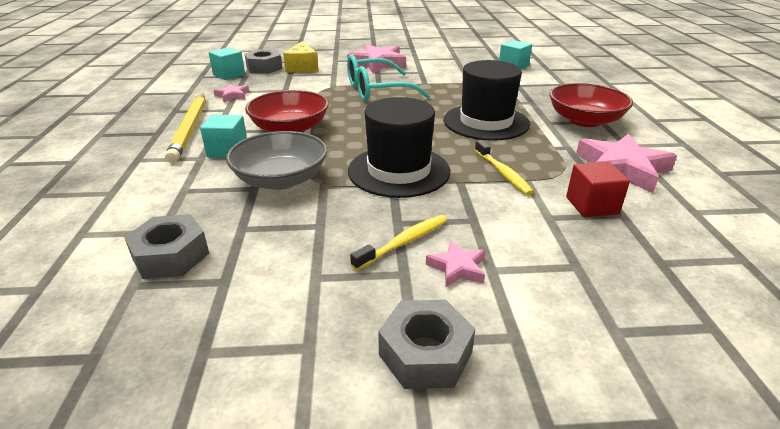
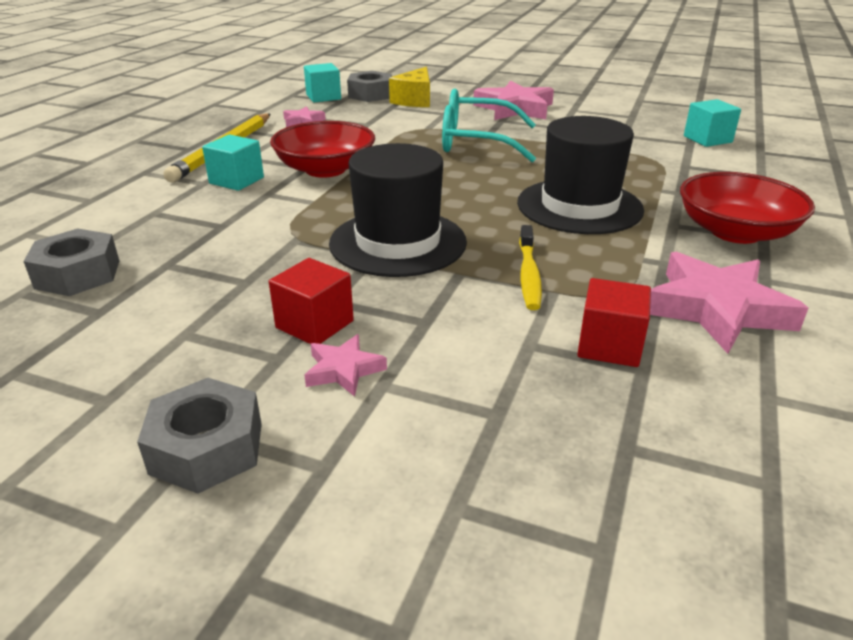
camera: 25 degrees right, 0 degrees up
grey bowl [226,131,327,190] -> none
yellow toothbrush [350,215,447,271] -> red cube [269,258,354,344]

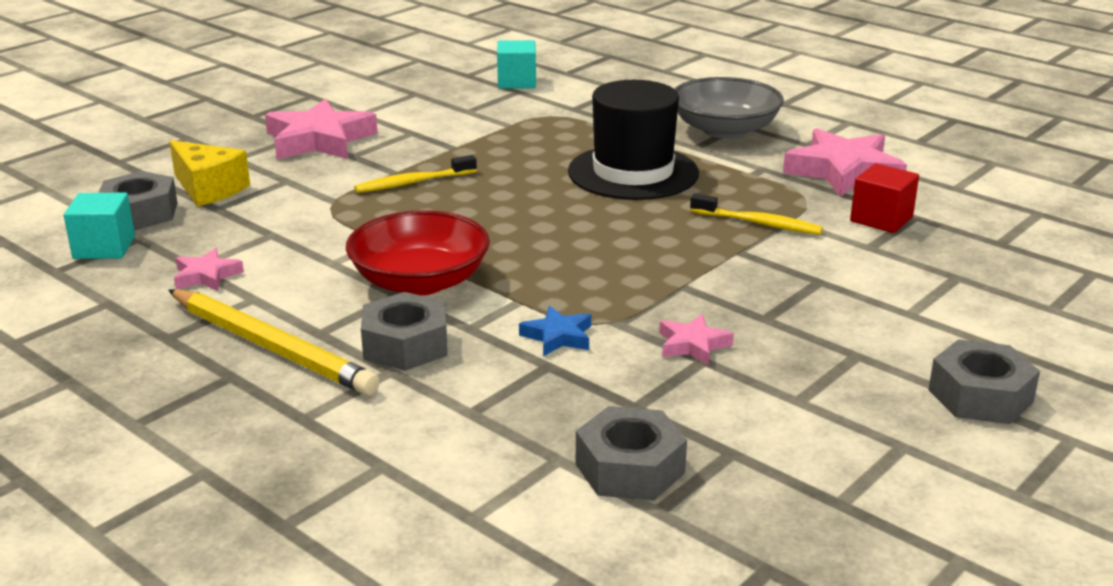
camera: 70 degrees left, 5 degrees down
turquoise cube [202,135,264,191] -> grey nut [361,292,447,371]
red cube [269,258,354,344] -> none
pink star [304,334,387,397] -> pink star moved to [659,314,734,365]
black hat [329,143,467,277] -> none
turquoise glasses [442,89,536,162] -> yellow toothbrush [354,155,477,193]
red bowl [680,172,815,244] -> grey bowl [675,77,784,139]
none -> blue star [519,306,591,356]

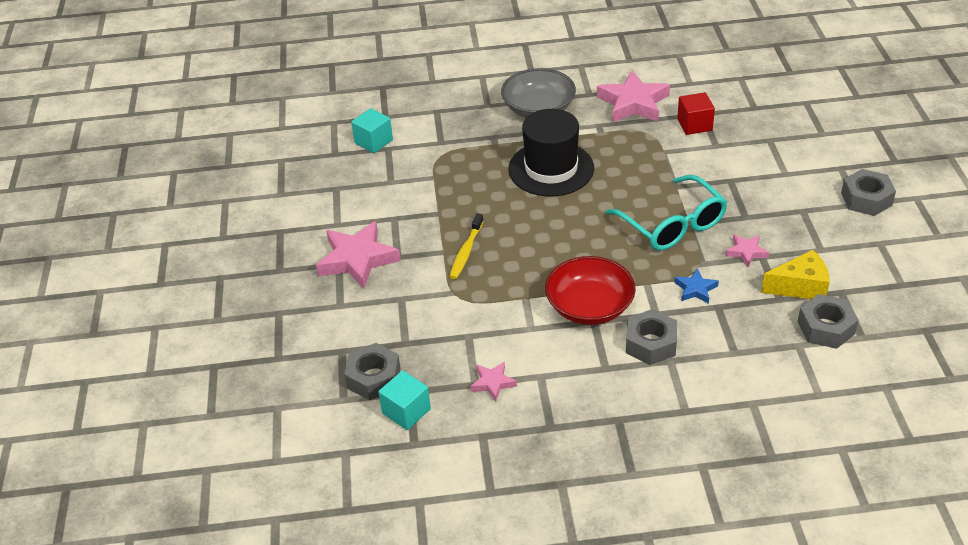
camera: 45 degrees left, 15 degrees up
yellow pencil [168,289,380,395] -> none
yellow cheese [169,140,250,206] -> yellow cheese moved to [761,250,830,299]
yellow toothbrush [690,193,823,235] -> none
none -> turquoise glasses [606,175,727,251]

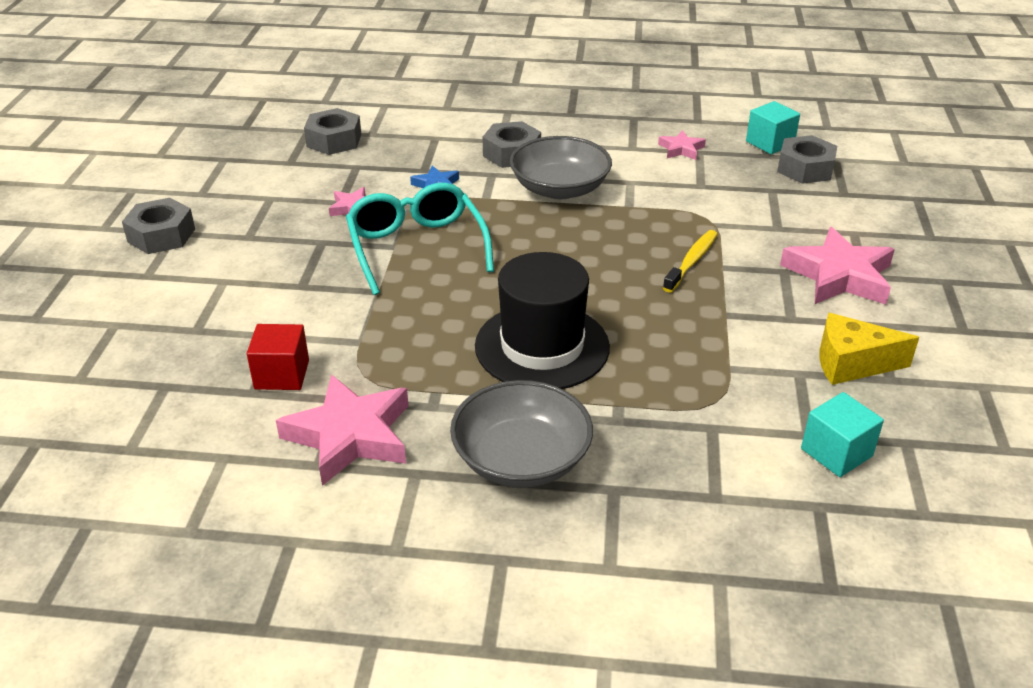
camera: 170 degrees left, 5 degrees down
red bowl [545,256,636,325] -> grey bowl [510,136,612,199]
yellow cheese [761,250,830,299] -> yellow cheese moved to [819,313,919,385]

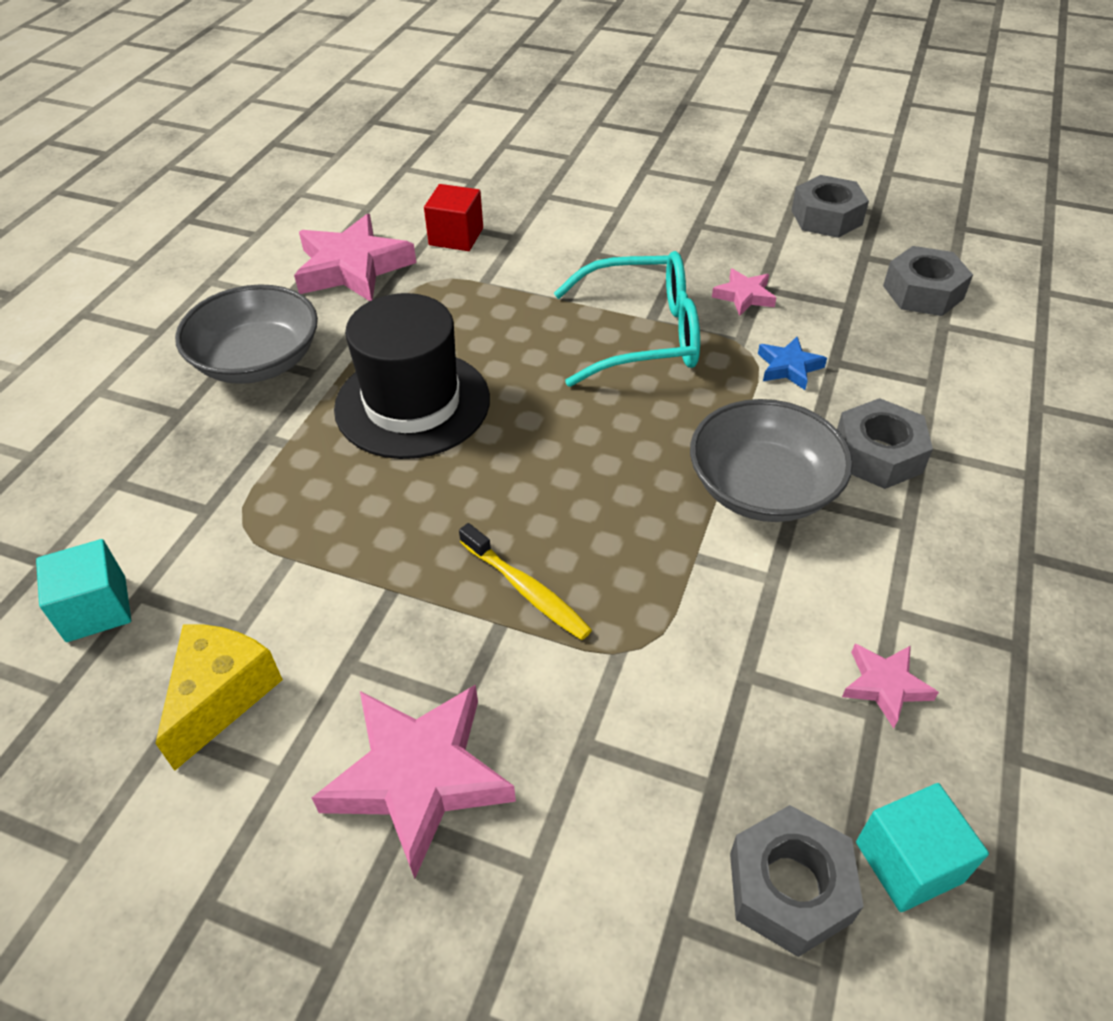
camera: 105 degrees right, 10 degrees up
grey nut [122,198,195,254] -> grey nut moved to [791,175,869,238]

